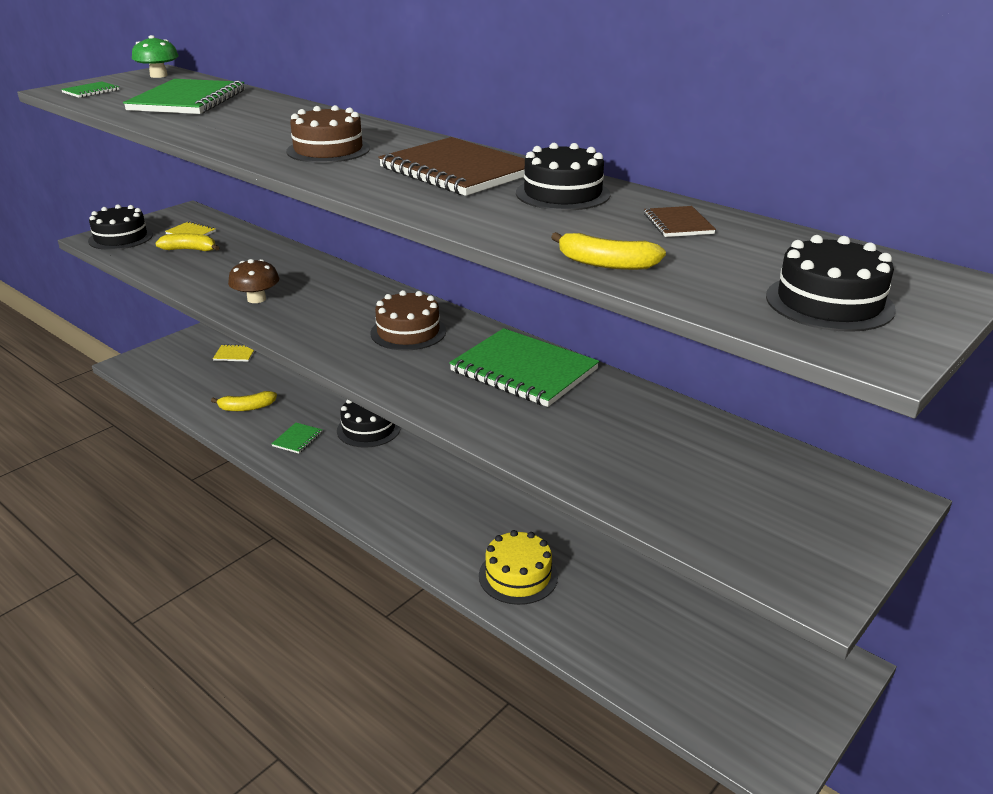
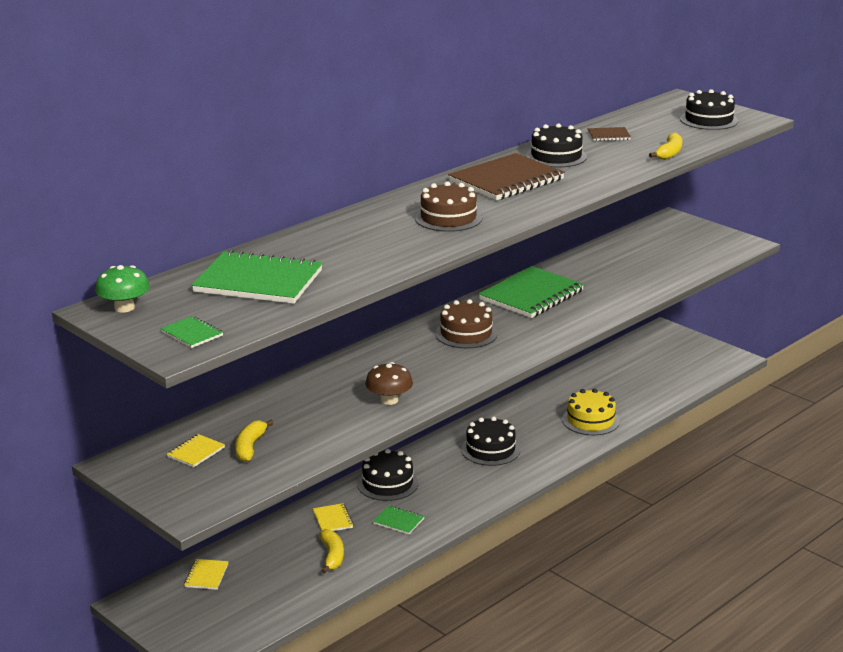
camera: 85 degrees left, 5 degrees down
black cake [88,205,153,250] -> black cake moved to [461,416,520,466]
none -> yellow notebook [313,503,354,531]

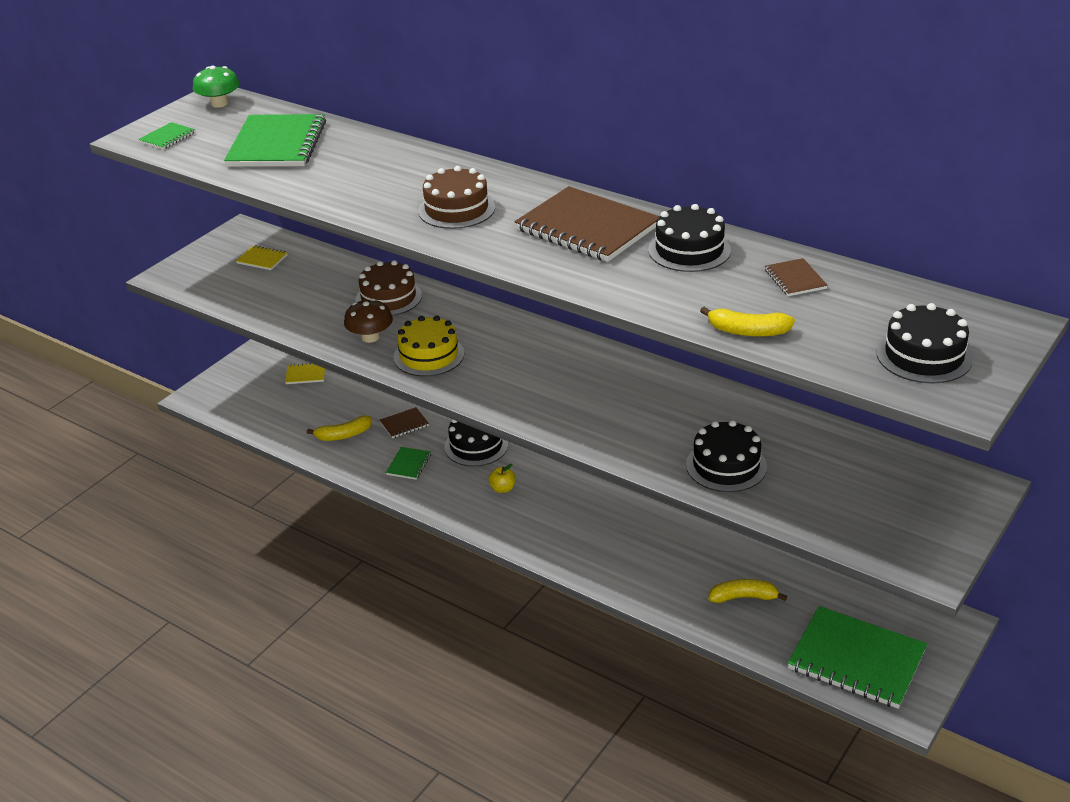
camera: 80 degrees right, 10 degrees up
yellow banana [235,419,274,462] -> yellow banana moved to [708,579,787,603]
yellow notebook [313,503,354,531] -> brown notebook [380,407,429,438]
brown cake [435,299,498,348] -> brown cake moved to [355,260,422,316]
black cake [461,416,520,466] -> black cake moved to [686,420,767,492]
green notebook [479,266,584,318] -> green notebook moved to [788,606,927,709]
yellow cake [562,389,620,435] -> yellow cake moved to [393,316,464,376]
none -> yellow apple [488,464,516,493]

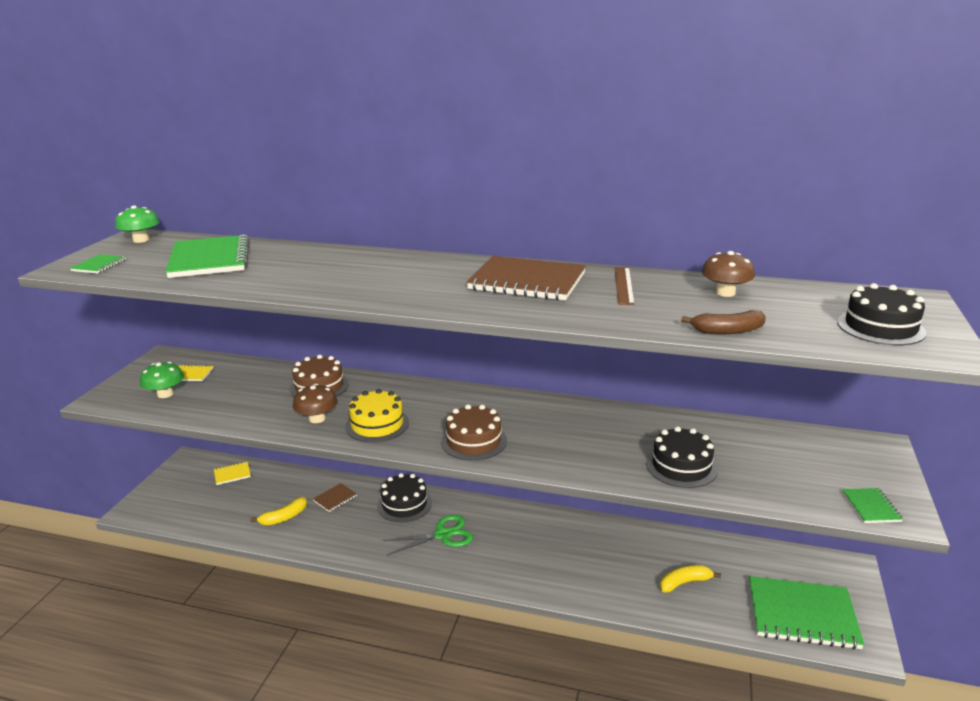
camera: 20 degrees left, 10 degrees down
green notebook [386,447,431,480] -> green notebook moved to [842,488,903,523]
brown cake [418,166,495,229] -> brown cake moved to [441,404,507,460]
yellow apple [488,464,516,493] -> green scissors [382,515,473,555]
black cake [648,204,731,272] -> brown ruler [615,267,635,305]
yellow banana [700,307,795,337] -> brown banana [681,310,766,334]
brown notebook [765,258,828,296] -> brown mushroom [702,251,755,297]
none -> green mushroom [140,362,184,398]

